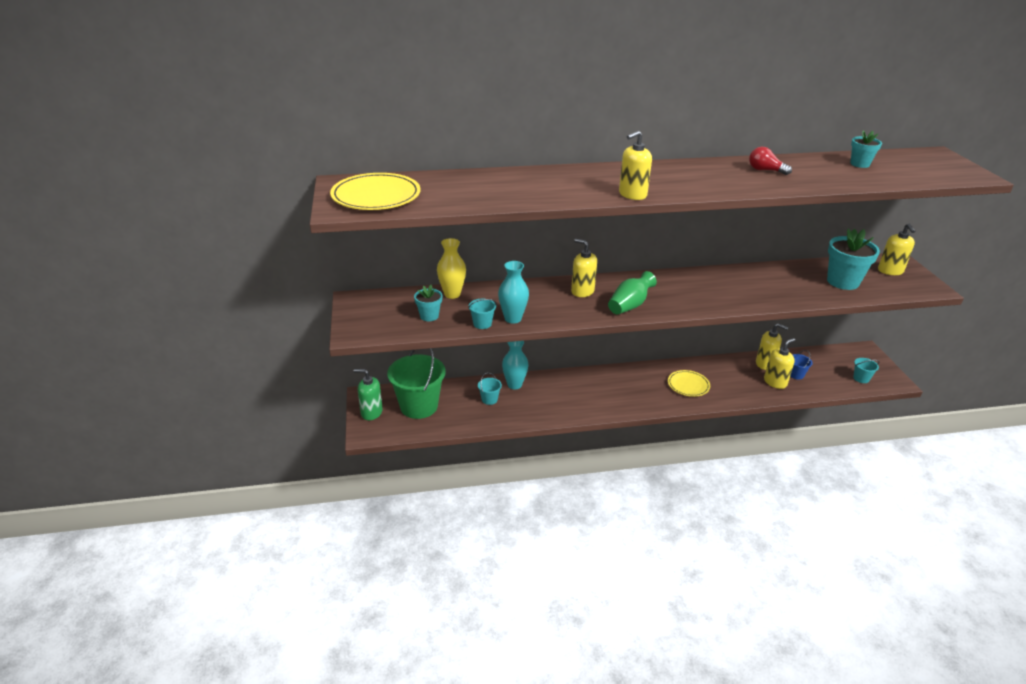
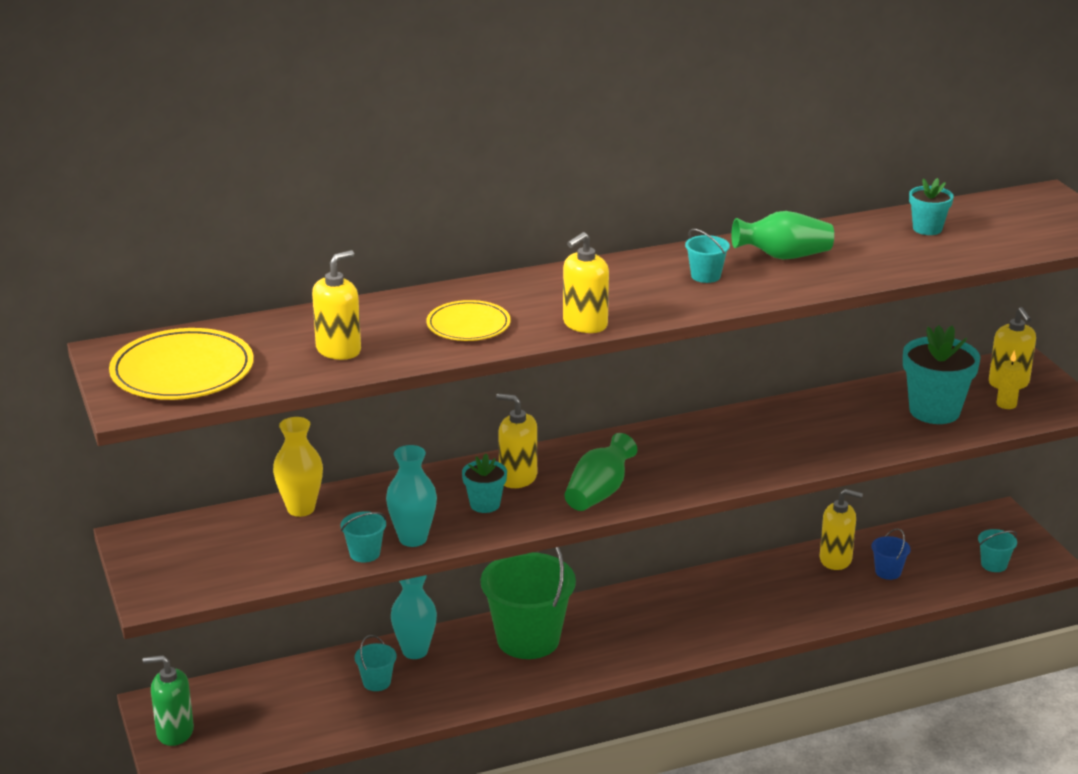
camera: 10 degrees left, 5 degrees down
green bucket [387,348,445,419] -> green bucket moved to [481,547,576,659]
turquoise flower pot [414,285,443,321] -> turquoise flower pot moved to [462,454,507,513]
yellow plate [668,370,710,397] -> yellow plate moved to [426,300,511,341]
red light bulb [749,147,792,175] -> green vase [731,211,834,259]
yellow soap dispenser [764,338,795,389] -> yellow soap dispenser moved to [312,250,361,360]
none -> turquoise bucket [685,229,730,283]
none -> yellow candle [996,351,1022,409]

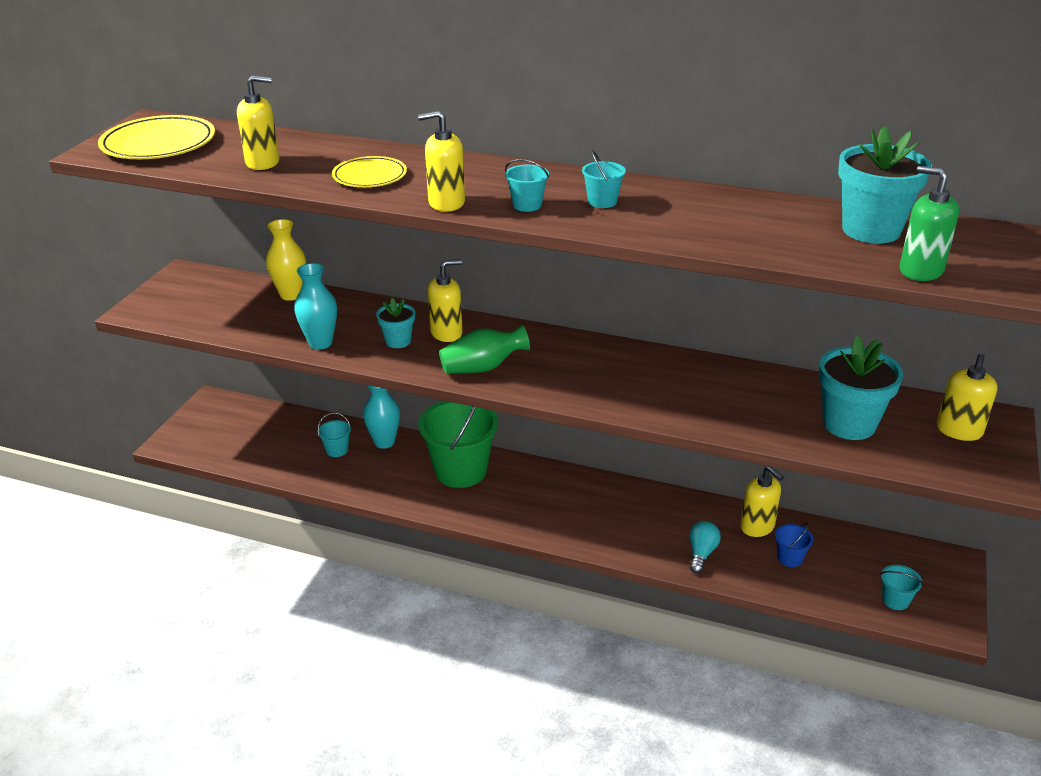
camera: 40 degrees right, 5 degrees up
green soap dispenser [143,655,194,746] -> green soap dispenser moved to [900,166,959,281]
turquoise bucket [341,511,386,563] -> turquoise bucket moved to [505,159,549,212]
yellow soap dispenser [496,393,537,488] -> yellow soap dispenser turned 90 degrees clockwise [427,259,463,342]
green vase [731,211,834,259] -> none
turquoise flower pot [909,178,954,235] -> turquoise flower pot [838,126,932,244], size x1.81
yellow candle [996,351,1022,409] -> none
none -> turquoise light bulb [689,521,721,574]

